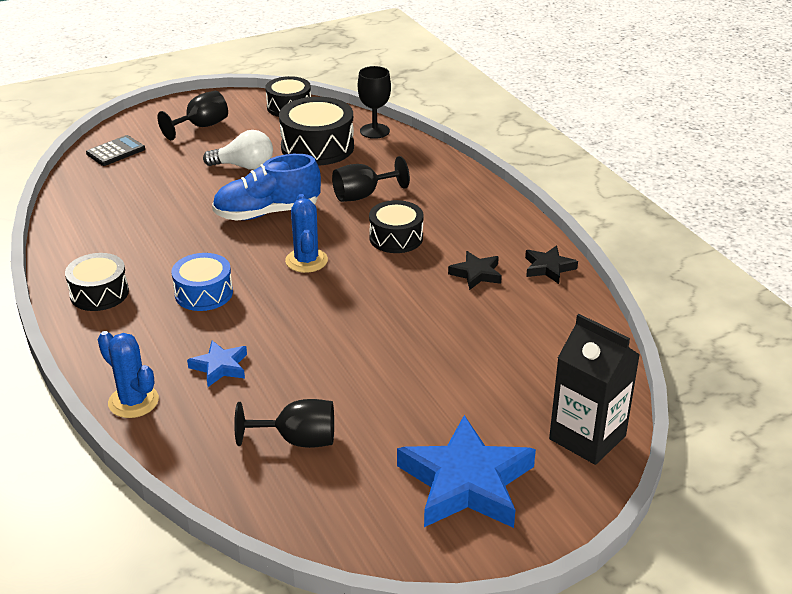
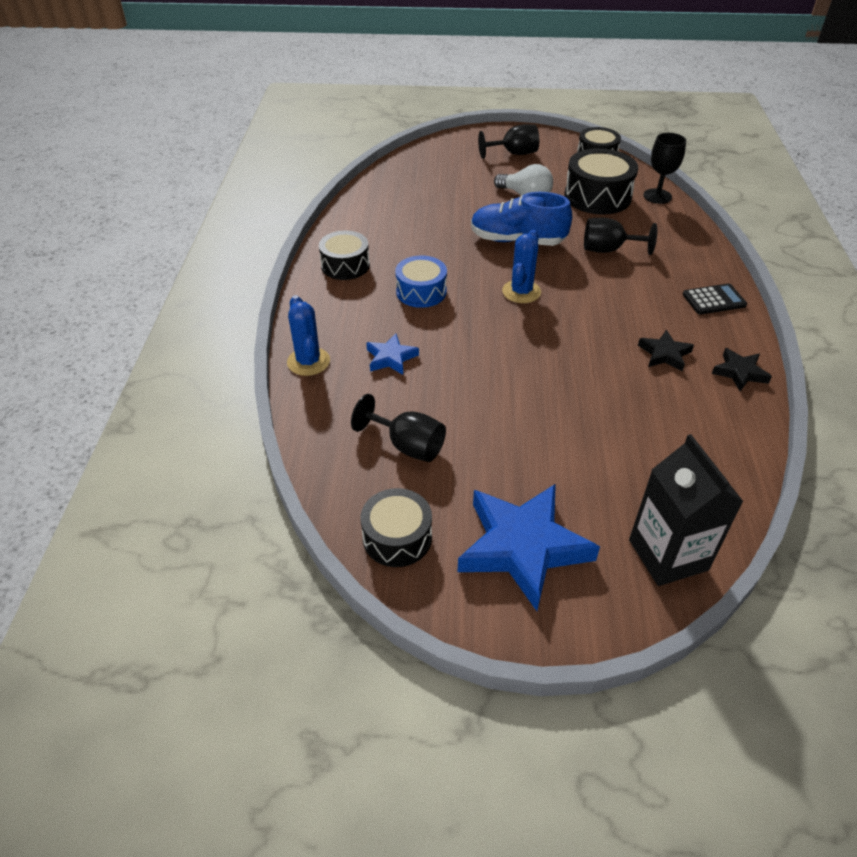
camera: 30 degrees right, 10 degrees up
black calculator [86,135,145,166] -> black calculator moved to [683,283,747,315]
black drum [369,200,423,253] -> black drum moved to [361,488,432,567]

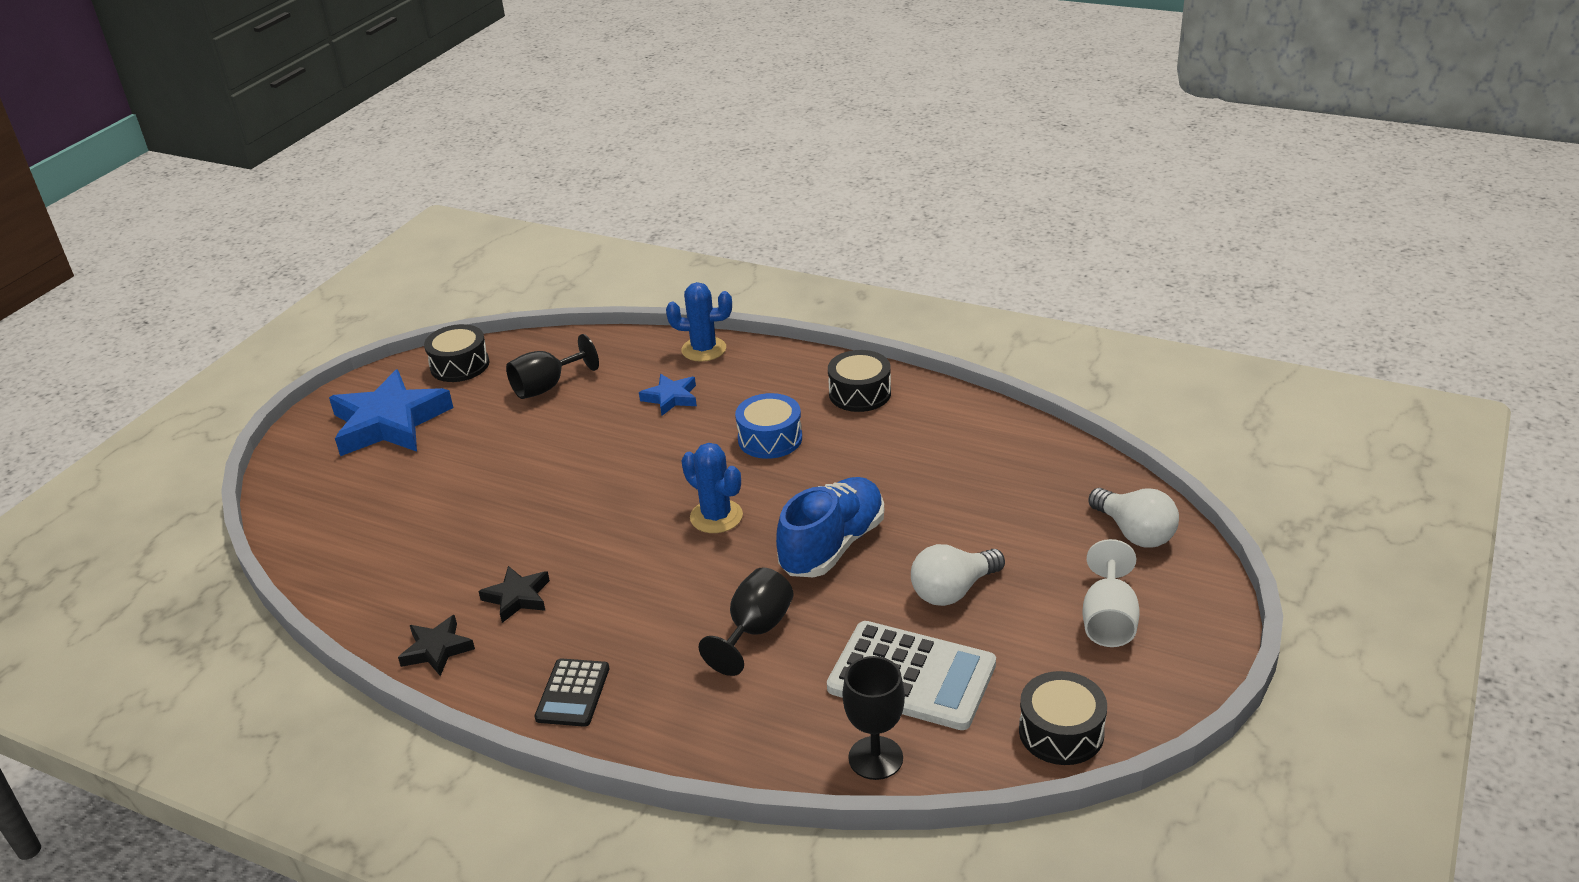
camera: 115 degrees right, 10 degrees down
black goblet [478,124,539,159] -> white goblet [1083,539,1140,647]
black drum [564,148,638,215] -> white calculator [827,621,996,730]
black carton [629,434,743,586] -> none
none -> white light bulb [1088,488,1179,548]

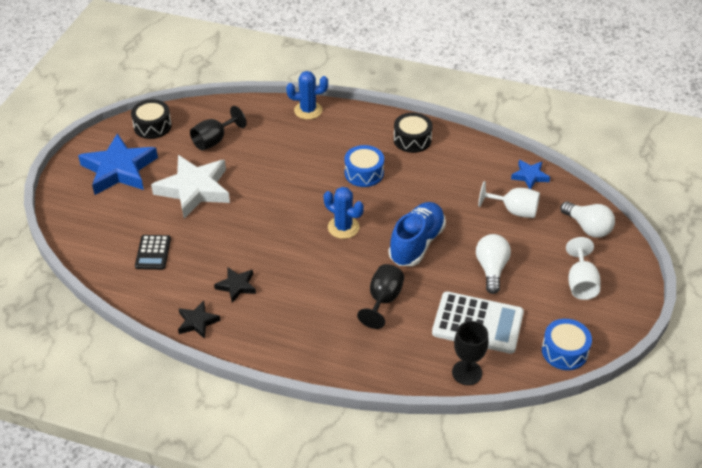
camera: 10 degrees left, 10 degrees up
black calculator [534,659,609,727] -> black calculator moved to [135,235,171,270]
blue star [639,374,697,416] -> blue star moved to [511,160,550,189]
white light bulb [911,544,1005,606] -> white light bulb turned 135 degrees clockwise [476,234,511,294]
black drum [1019,671,1107,765] -> blue drum [542,319,592,370]
none -> white star [151,155,230,219]
none -> white goblet [478,181,540,218]

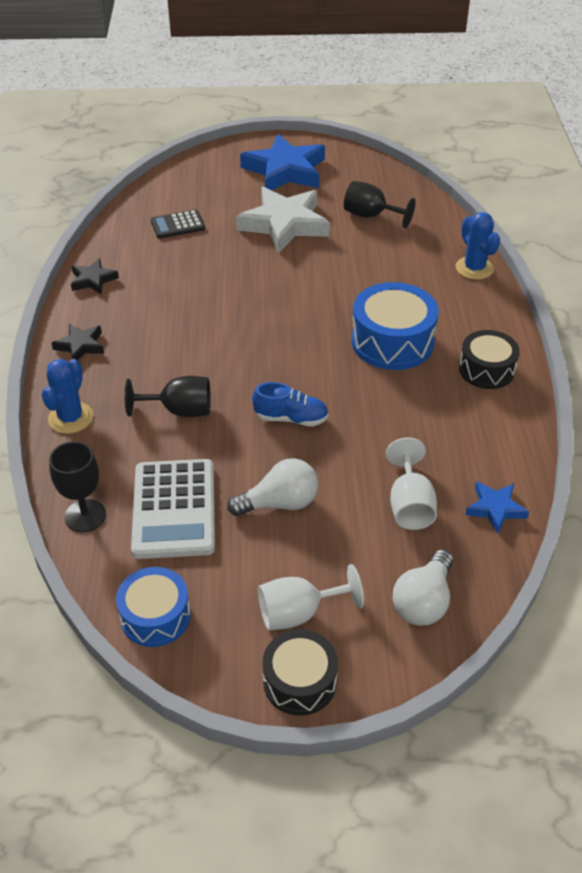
camera: 70 degrees right, 0 degrees up
black drum [131,99,172,139] -> black drum moved to [262,629,338,716]
black star [214,267,256,303] -> black star moved to [51,324,104,361]
blue cactus [324,187,364,239] -> blue cactus moved to [42,359,93,434]
blue drum [344,145,384,187] -> blue drum [351,282,439,370], size x1.54
blue shoe [389,202,446,266] -> blue shoe [252,382,329,427], size x0.62

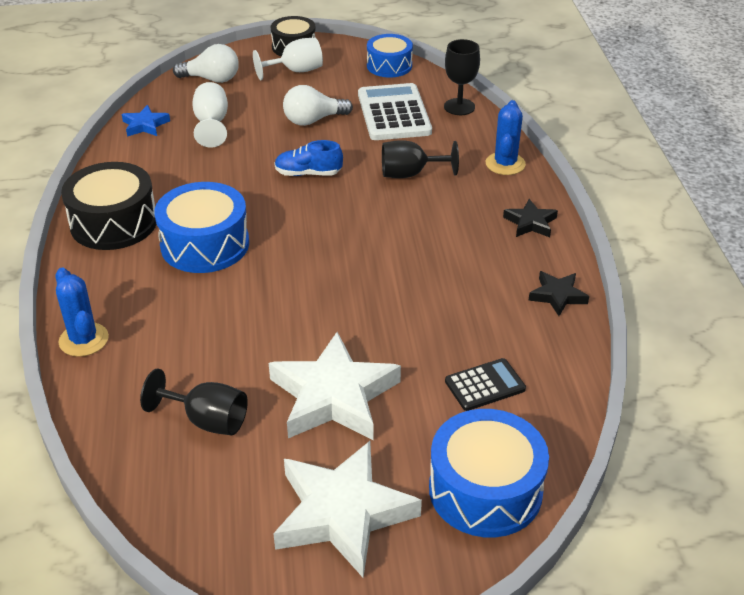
camera: 175 degrees right, 5 degrees down
blue star [240,134,325,190] -> white star [273,441,422,577]
white light bulb [392,549,453,626] -> white light bulb turned 75 degrees clockwise [173,44,239,83]
black drum [459,330,520,389] -> black drum [61,162,156,250], size x1.54
none -> blue drum [429,409,549,538]

